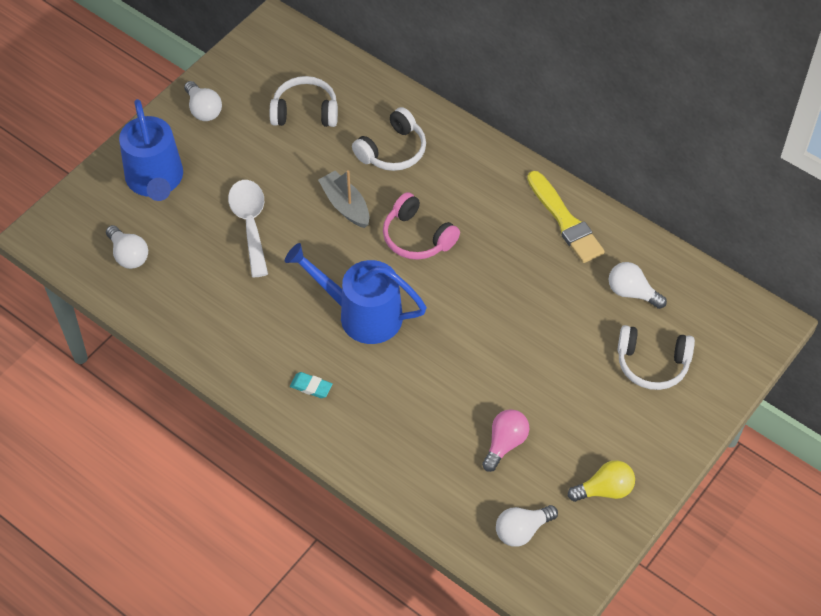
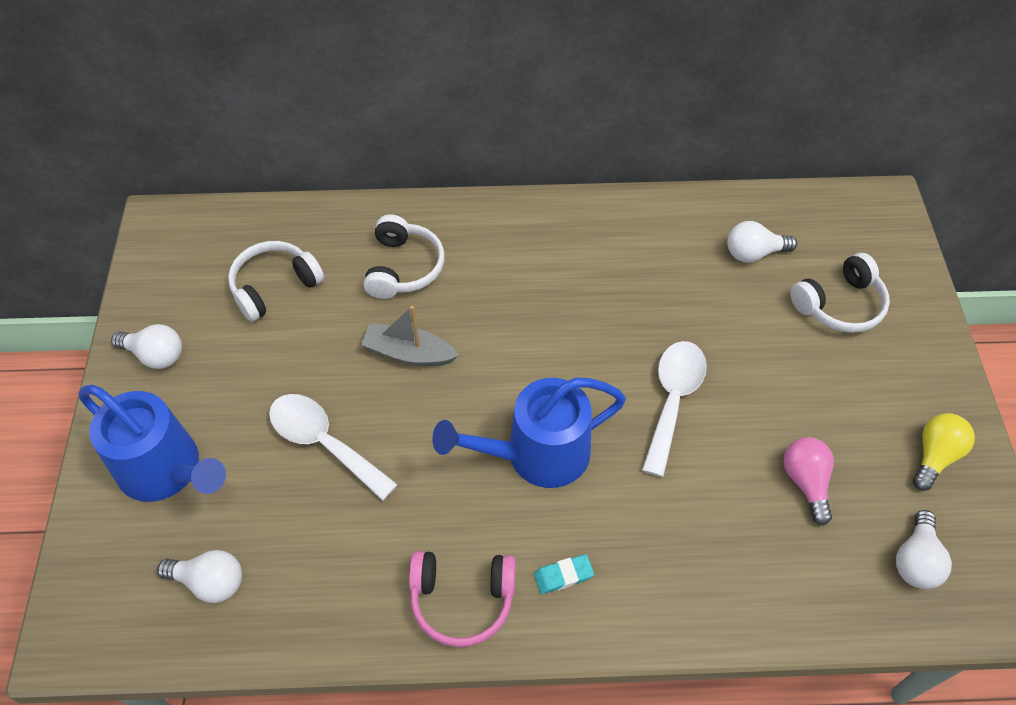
camera: 40 degrees left, 0 degrees up
pink headphones [383,192,460,260] -> pink headphones moved to [409,551,516,647]
yellow brush [527,171,605,263] -> none
none -> white spoon [642,341,707,477]

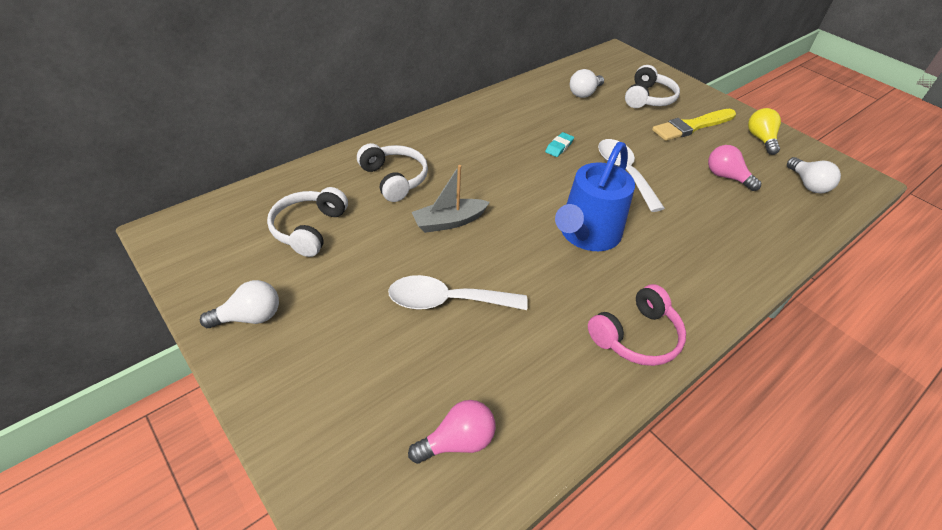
camera: 40 degrees left, 10 degrees down
blue watering can [78,385,226,502] -> none
white light bulb [157,550,242,603] -> pink light bulb [408,400,496,464]
turquoise eraser [534,554,594,594] -> turquoise eraser moved to [545,132,574,157]
none -> yellow brush [652,109,736,141]

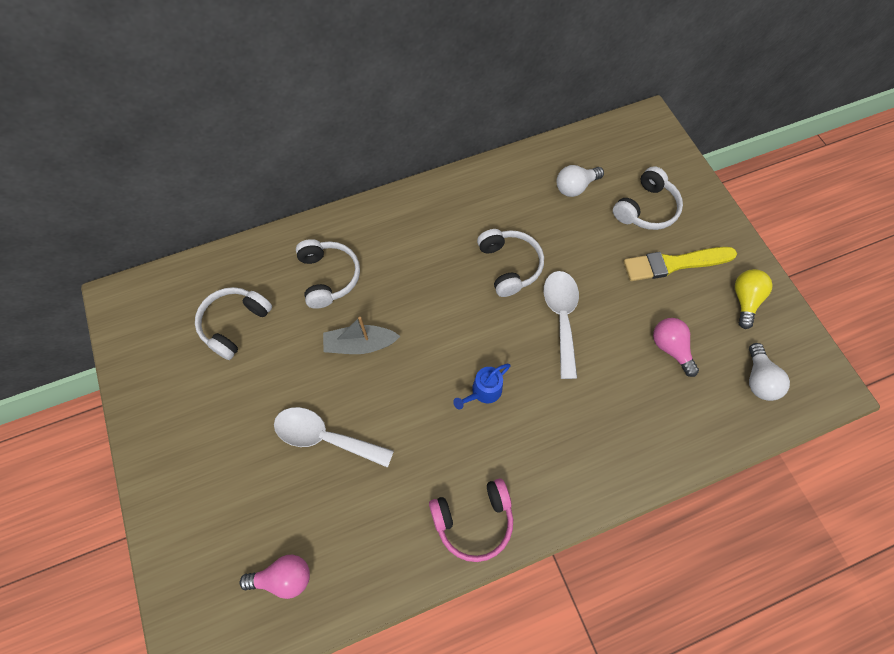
camera: 20 degrees right, 20 degrees up
white light bulb [200,280,279,328] -> none
turquoise eraser [545,132,574,157] -> white headphones [477,229,544,297]
blue watering can [555,142,635,251] -> blue watering can [453,364,511,410], size x0.49

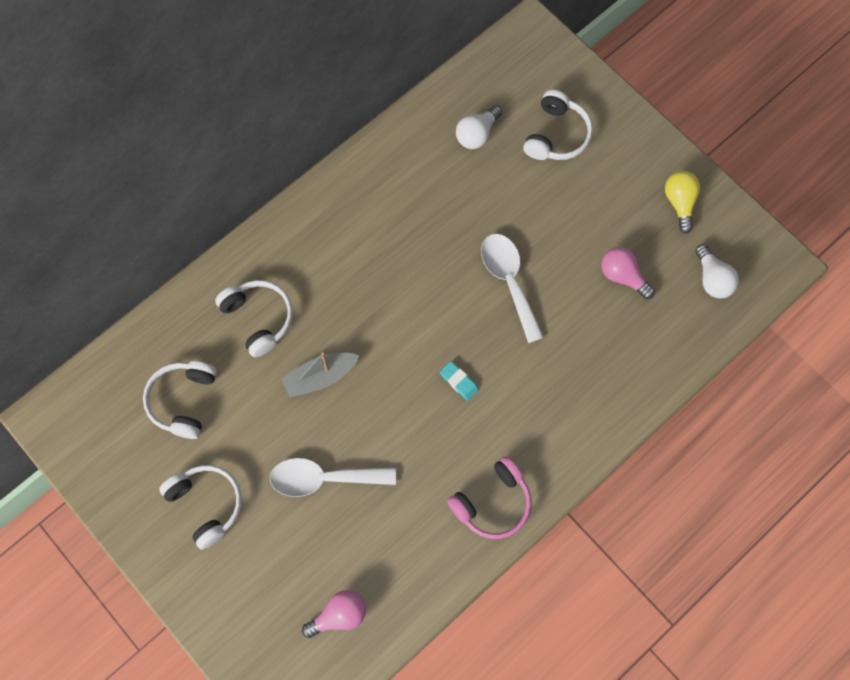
camera: 20 degrees left, 5 degrees up
blue watering can [453,364,511,410] -> turquoise eraser [440,361,479,401]
white headphones [477,229,544,297] -> white headphones moved to [159,465,242,550]
yellow brush [623,247,737,281] -> none

